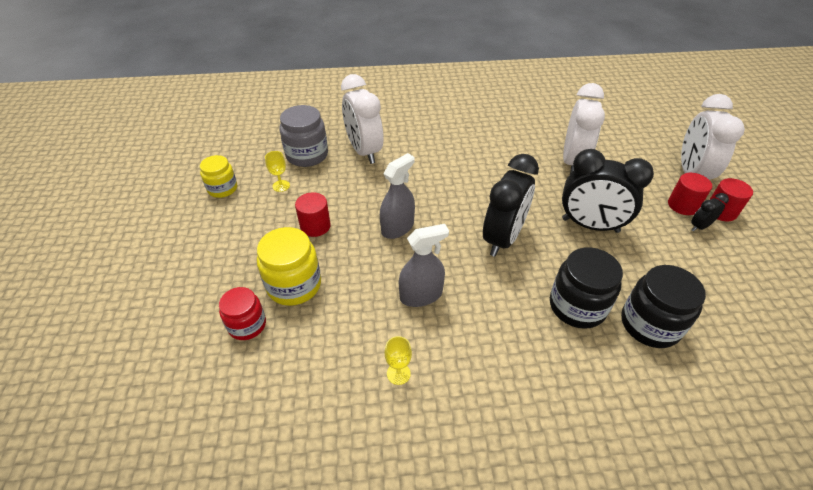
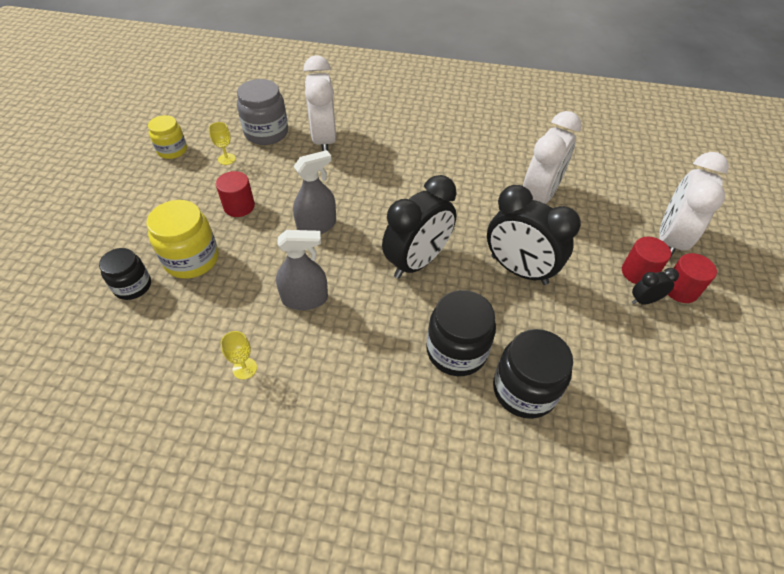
camera: 15 degrees right, 5 degrees up
red jar [219,287,266,340] -> black jar [99,248,151,300]

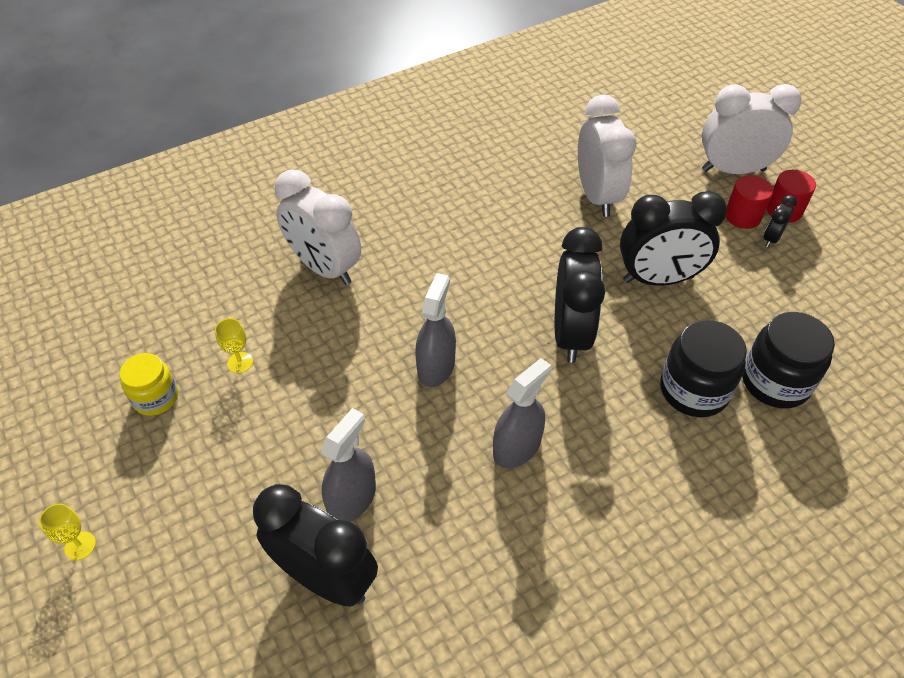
camera: 40 degrees left, 0 degrees up
black jar [99,248,151,300] -> black clock [253,484,378,607]
yellow jar [147,200,219,279] -> grey spray bottle [320,408,376,522]
red cylinder [216,171,255,217] -> none
yellow goblet [221,331,257,380] -> yellow goblet moved to [39,504,96,560]
grey jar [237,79,288,145] -> none
white clock [659,152,729,258] -> white clock turned 105 degrees clockwise [702,84,802,174]

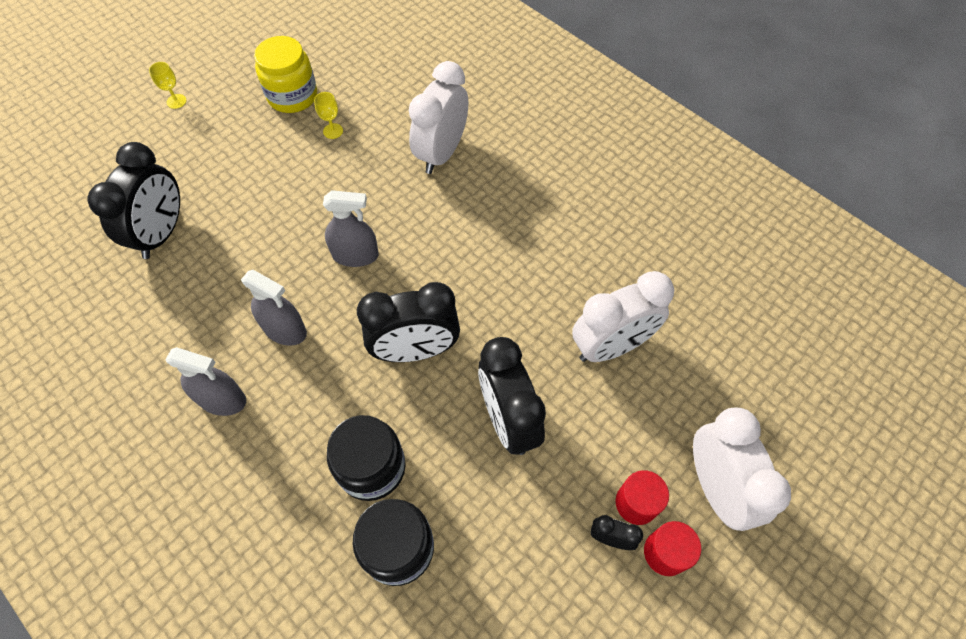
camera: 75 degrees right, 10 degrees up
yellow jar [120,353,178,416] -> yellow jar [254,36,317,113], size x1.54
grey spray bottle [320,408,376,522] -> grey spray bottle moved to [165,347,246,416]

